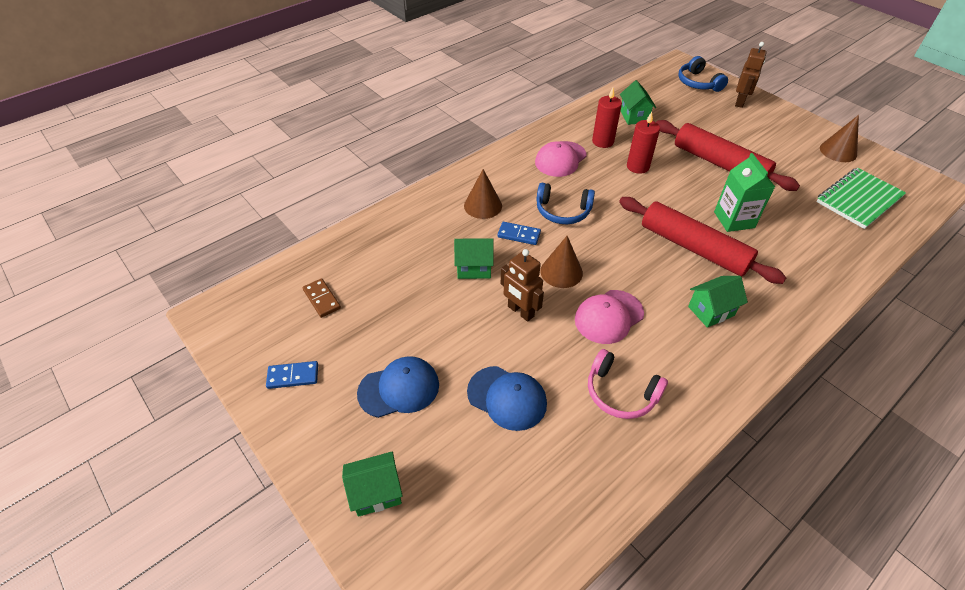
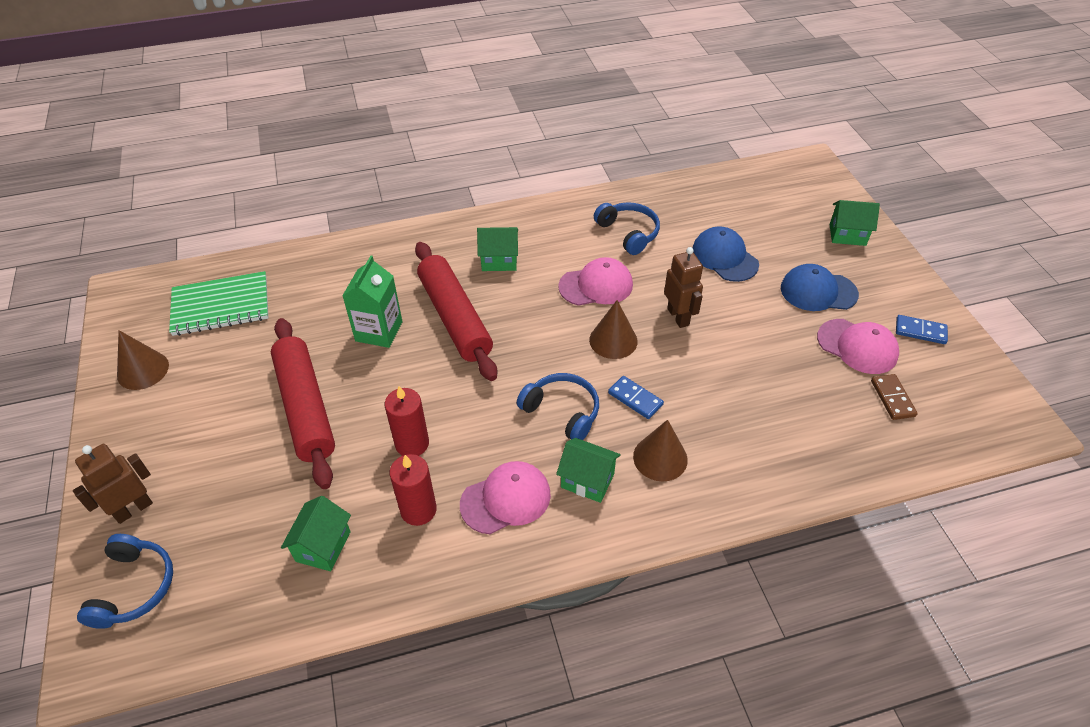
camera: 155 degrees left, 0 degrees up
green house [454,239,494,279] -> green house moved to [556,438,621,503]
pink headphones [588,349,668,419] -> blue headphones [594,202,660,255]
none -> pink cap [817,319,899,374]

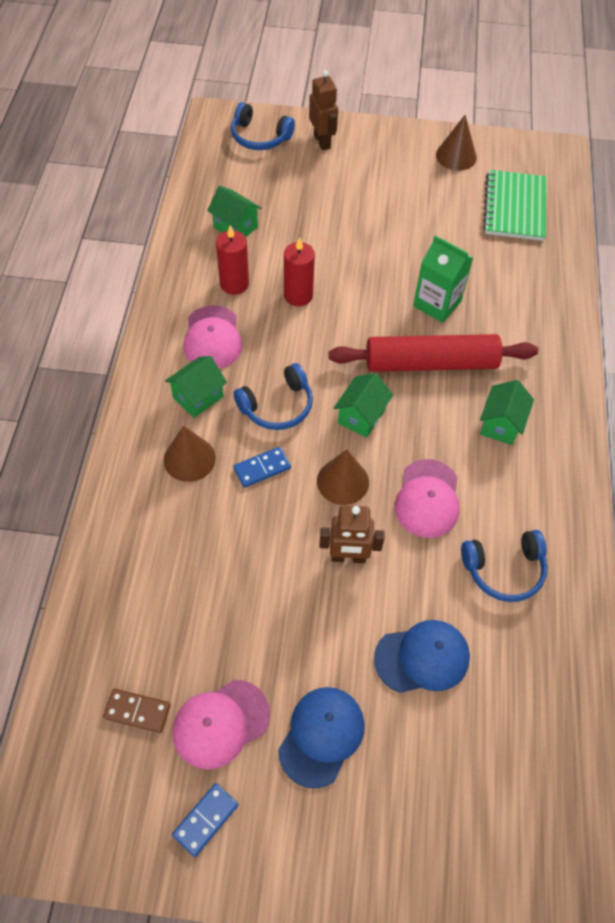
camera: 110 degrees right, 10 degrees up
red rolling pin [271,318,335,489] -> none
green house [829,200,880,246] -> green house moved to [334,373,393,438]

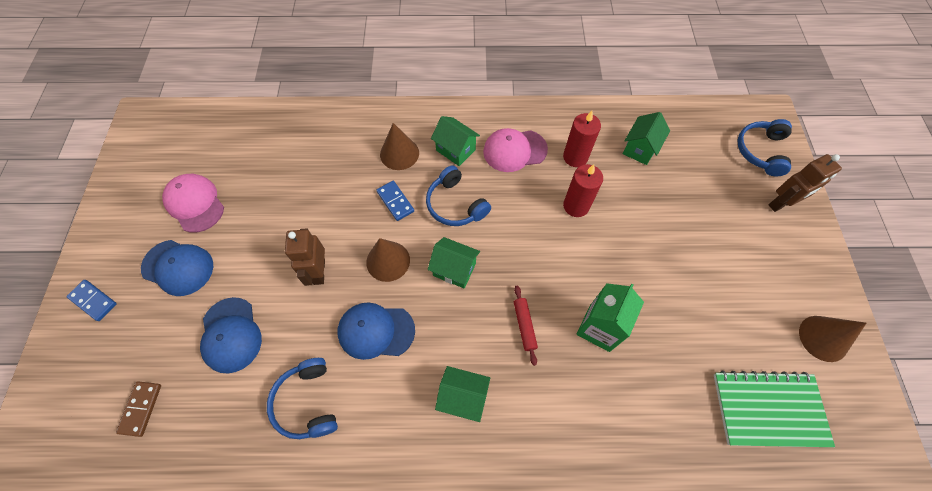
camera: 85 degrees right, 5 degrees up
brown domino [103,689,171,733] -> brown domino moved to [116,381,161,437]
blue domino [172,783,238,857] -> blue domino moved to [66,280,117,321]
red rolling pin [329,334,538,372] -> red rolling pin [514,285,538,366], size x0.41
pink cap [395,459,460,538] -> blue cap [337,302,415,360]

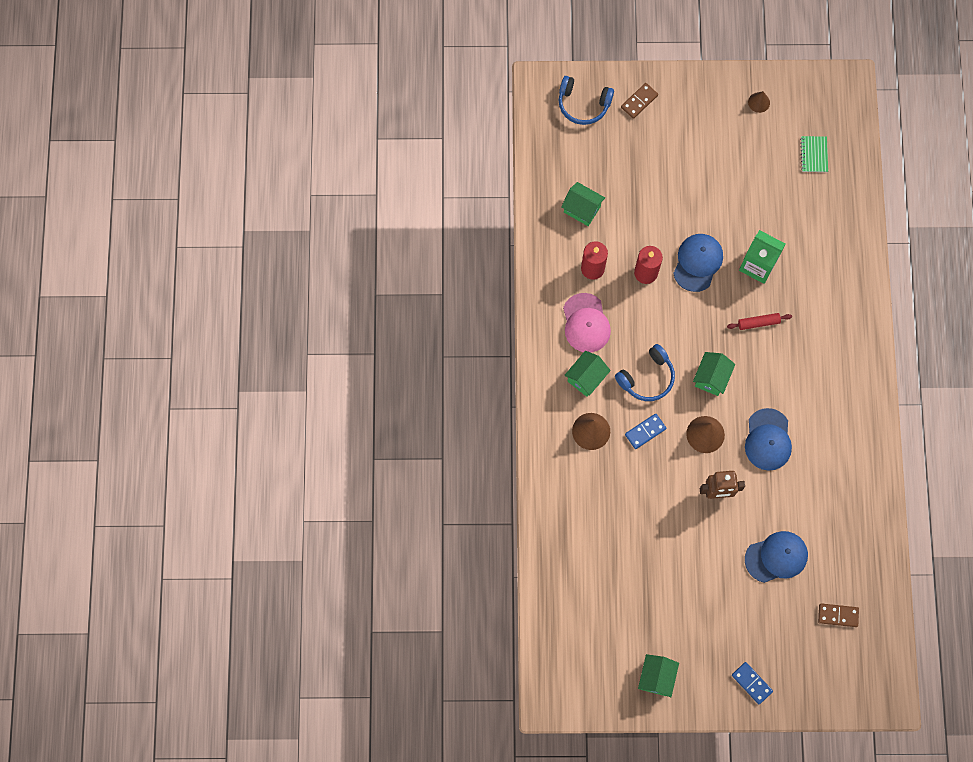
camera: 90 degrees left, 10 degrees up
blue domino [66,280,117,321] -> blue domino turned 75 degrees counterclockwise [732,662,773,704]
blue cap [141,240,213,296] -> blue cap moved to [673,234,723,292]
pink cap [162,174,224,233] -> none
blue headphones [267,358,338,439] -> none
green house [435,366,490,422] -> green house moved to [638,654,679,697]
green notebook [714,371,835,447] -> green notebook [800,136,828,172], size x0.51
brown robot [769,154,842,212] -> brown domino [621,83,658,119]
brown cone [799,316,866,362] -> brown cone [748,91,770,113], size x0.61

